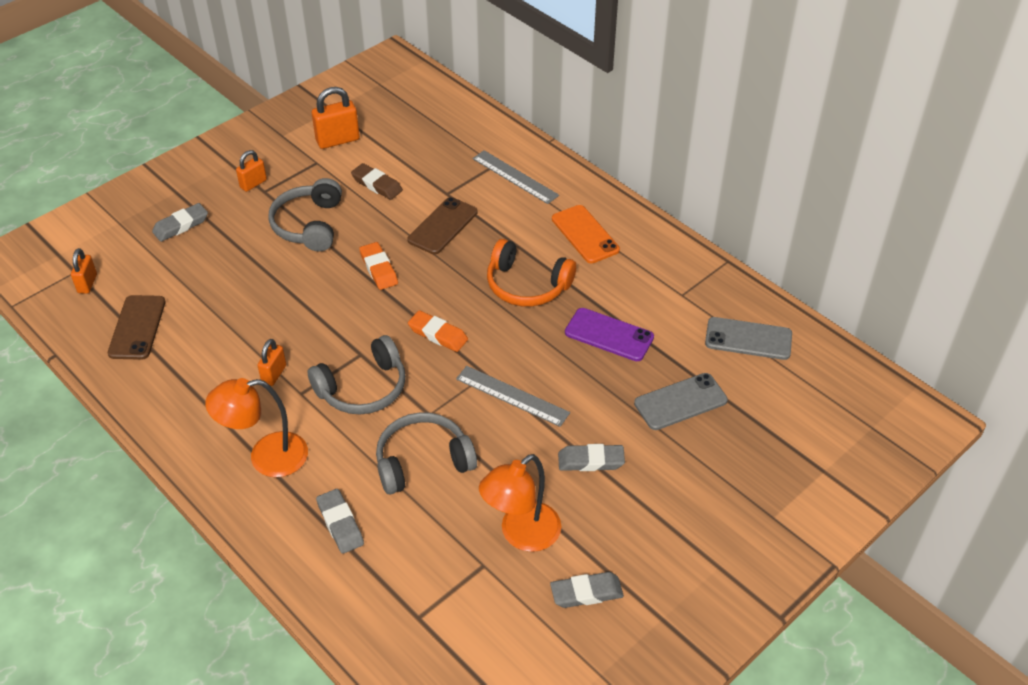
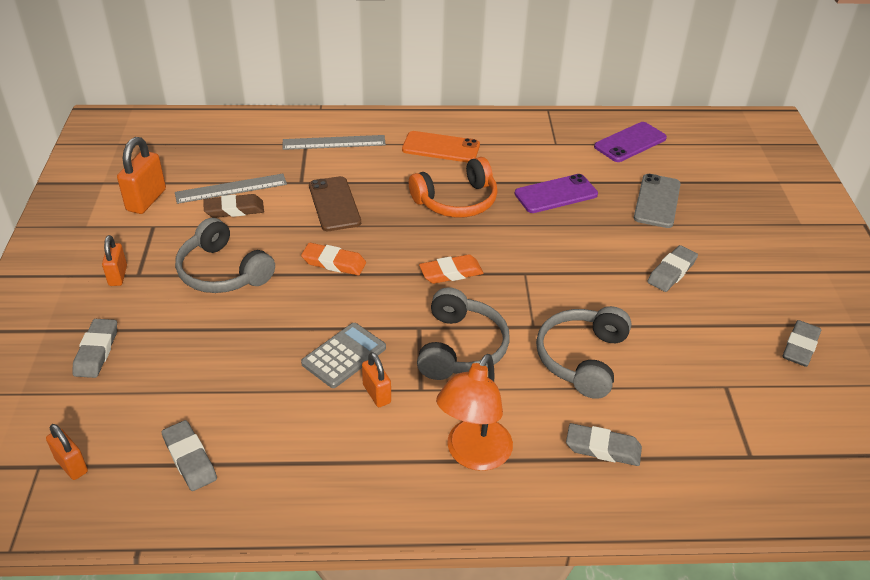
camera: 50 degrees left, 5 degrees down
brown phone [108,295,166,360] -> grey eraser [162,420,217,491]
grey ruler [456,366,570,427] -> grey ruler moved to [175,174,287,204]
orange lamp [479,454,561,552] -> none
grey phone [705,317,792,360] -> purple phone [594,122,667,162]
none -> grey calculator [301,323,386,388]

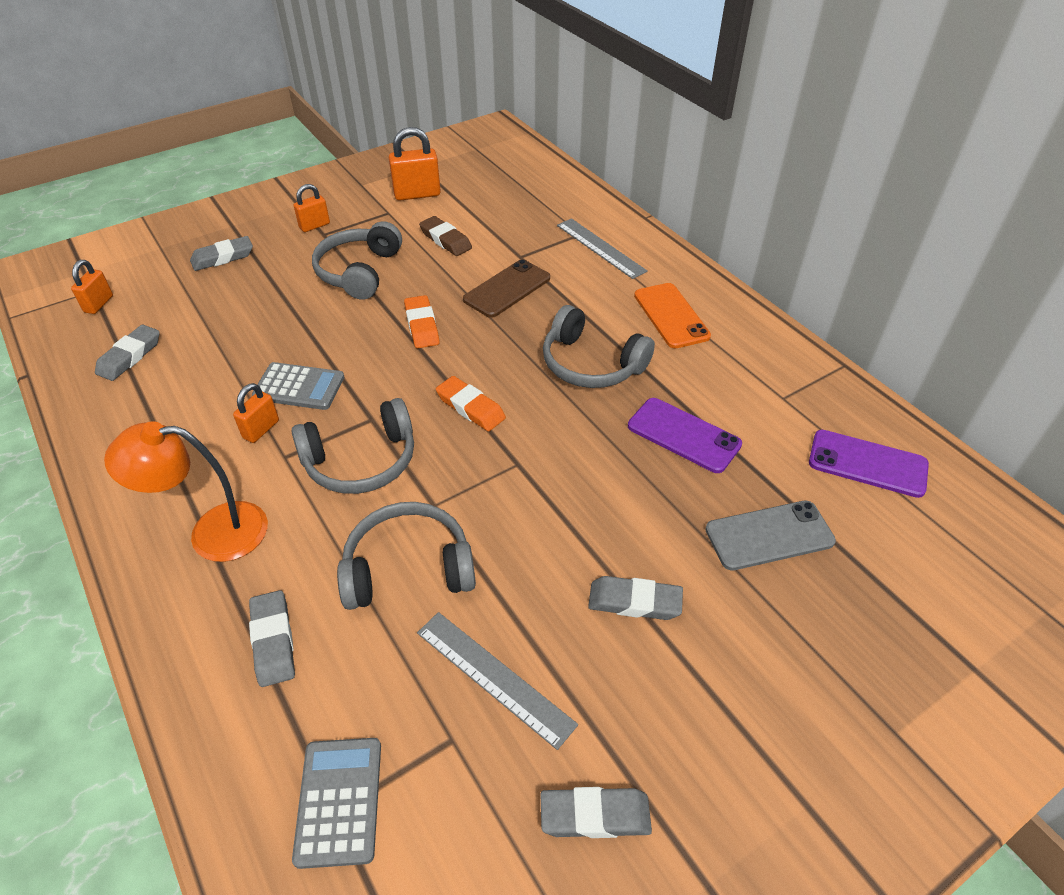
camera: 60 degrees right, 5 degrees up
grey ruler [175,174,287,204] -> grey ruler moved to [417,612,578,750]
orange headphones [409,157,498,217] -> grey headphones [543,305,655,388]
none -> grey calculator [292,738,381,869]

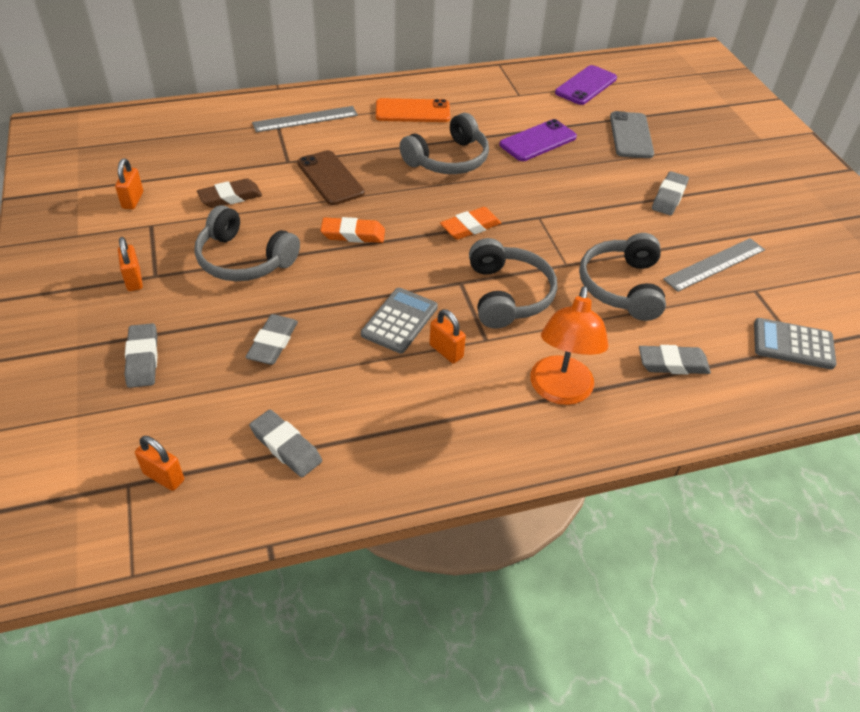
camera: 75 degrees left, 0 degrees up
orange padlock [389,127,441,201] -> orange padlock [115,158,143,209], size x0.62
grey eraser [540,787,652,838] -> grey eraser moved to [246,314,298,365]

